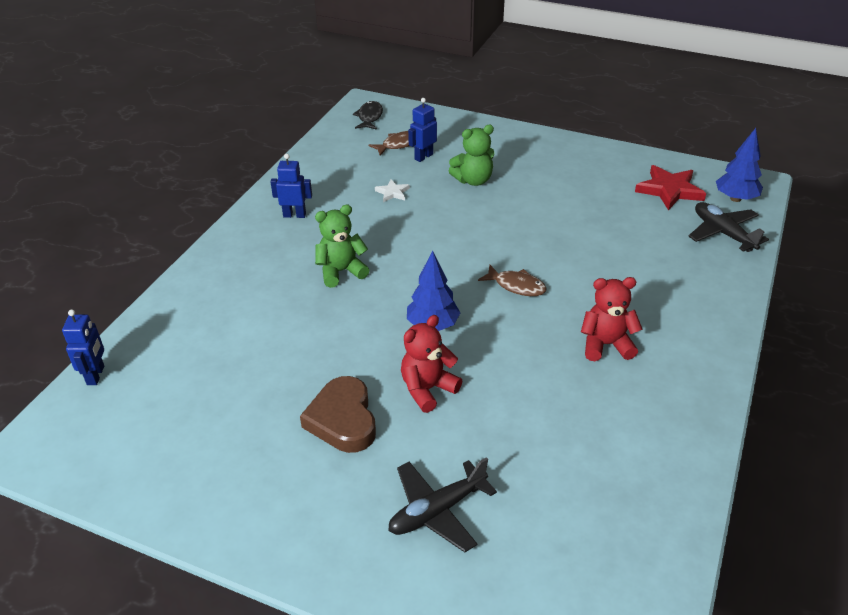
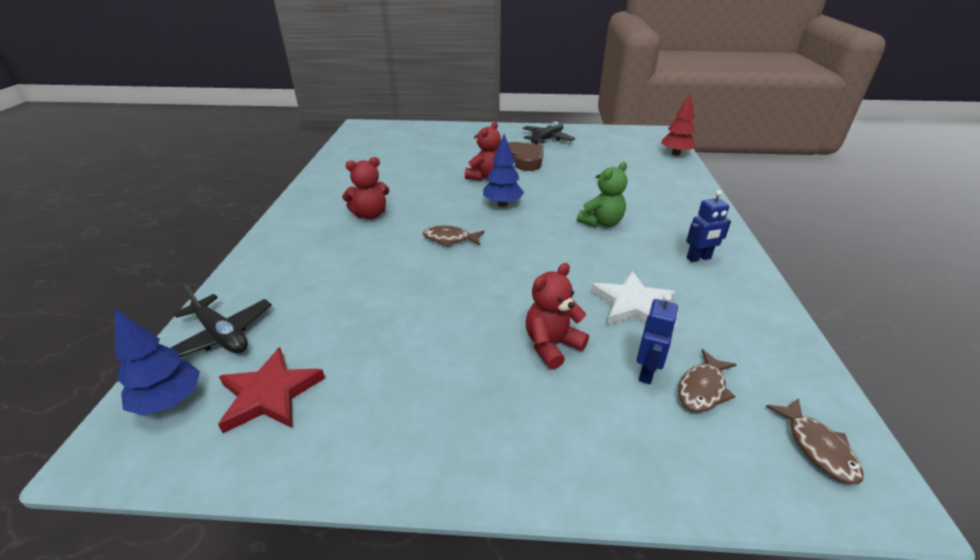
camera: 160 degrees right, 5 degrees down
blue robot [62,309,104,385] -> red tree [661,92,696,156]
black fish [353,101,383,130] -> brown fish [766,398,864,484]
white star [375,179,410,202] -> white star [591,271,676,325], size x1.92
black plane [388,457,497,552] -> black plane moved to [523,121,575,144]
green teddy bear [449,125,494,186] -> red teddy bear [526,263,589,369]

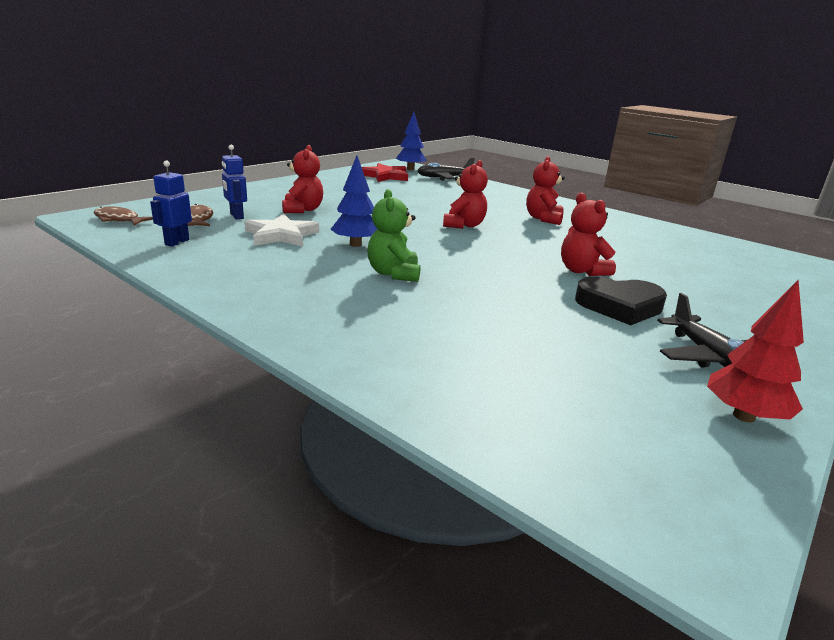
camera: 125 degrees right, 10 degrees down
brown fish [423,225,484,247] -> red teddy bear [443,160,488,229]
blue tree [483,134,524,207] -> blue tree moved to [330,156,377,247]
brown heart [508,142,544,171] -> black heart [575,276,667,325]
red tree [661,92,696,156] -> red tree moved to [707,280,804,422]
blue robot [686,190,731,262] -> blue robot moved to [150,161,192,247]

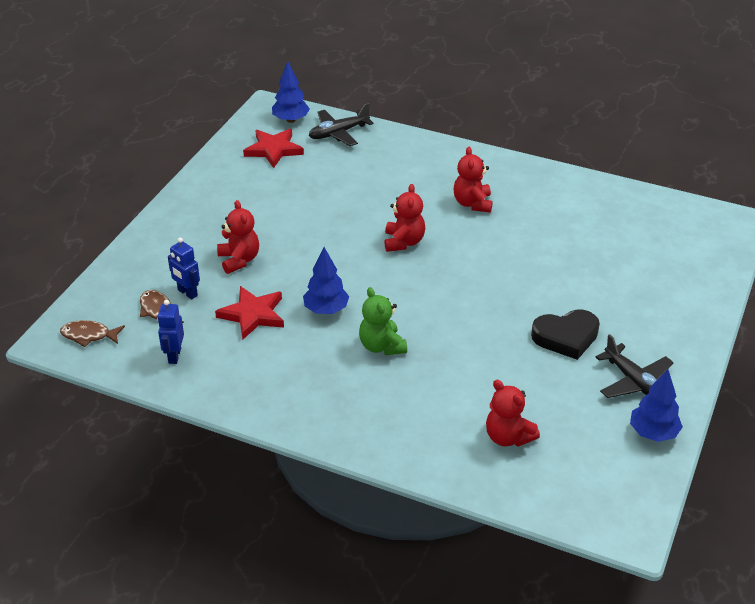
camera: 15 degrees left, 15 degrees up
white star [244,214,319,246] -> red star [215,286,284,339]
red teddy bear [561,193,616,276] -> red teddy bear moved to [486,380,540,447]
red tree [707,280,804,422] -> blue tree [630,369,683,442]

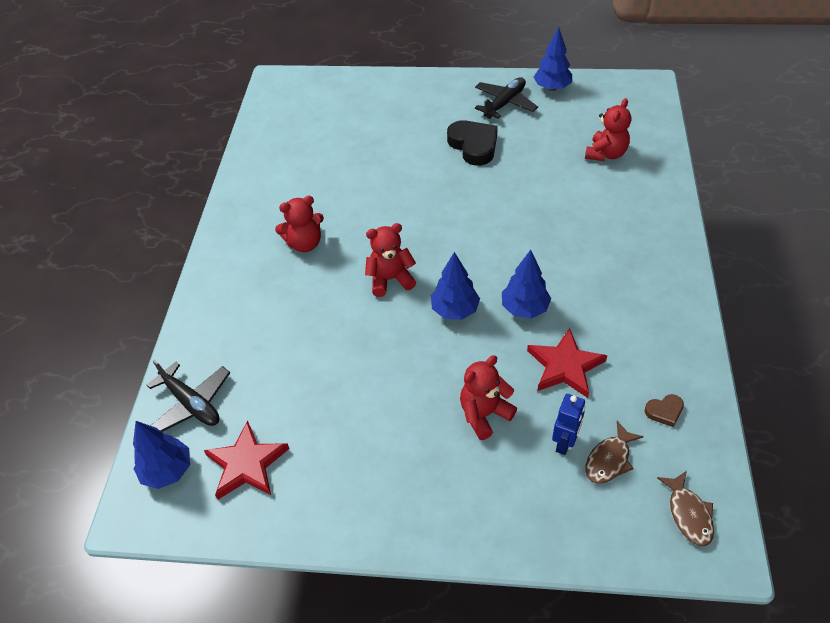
camera: 105 degrees left, 10 degrees up
blue robot [157,300,184,364] -> brown heart [645,394,684,427]
green teddy bear [359,287,407,355] -> none
none -> blue tree [431,252,480,320]

